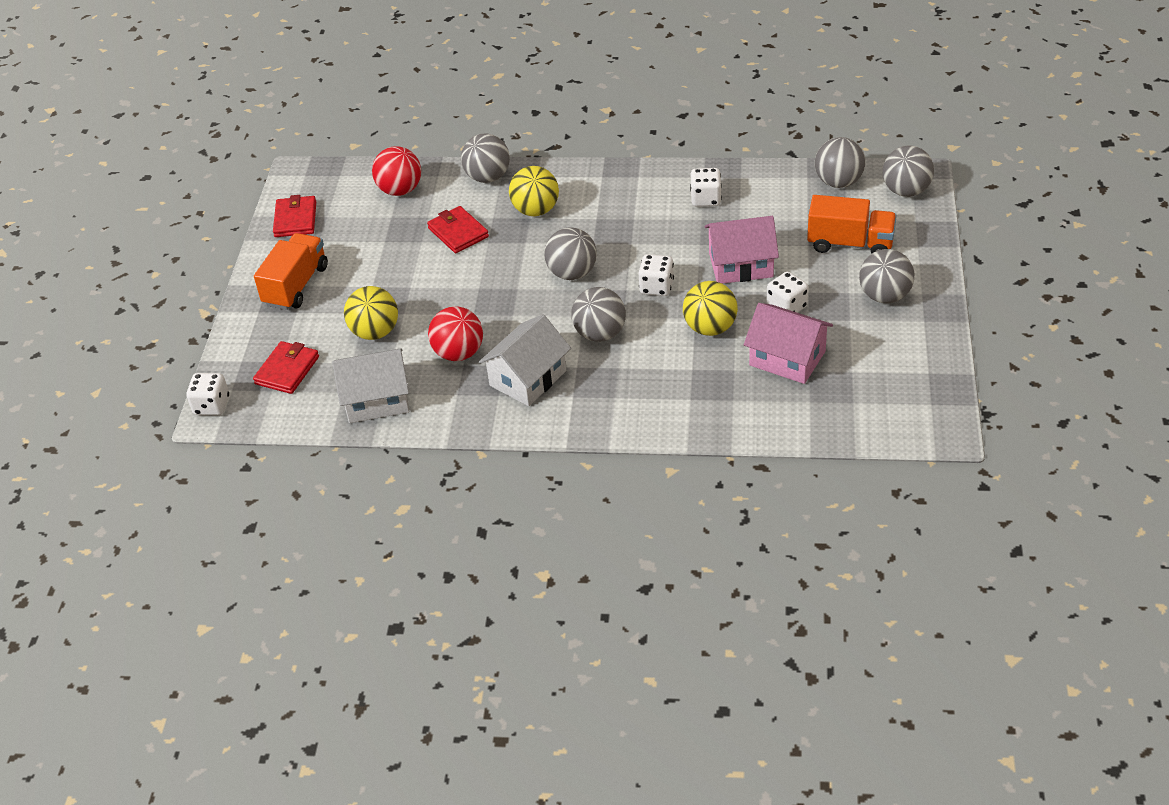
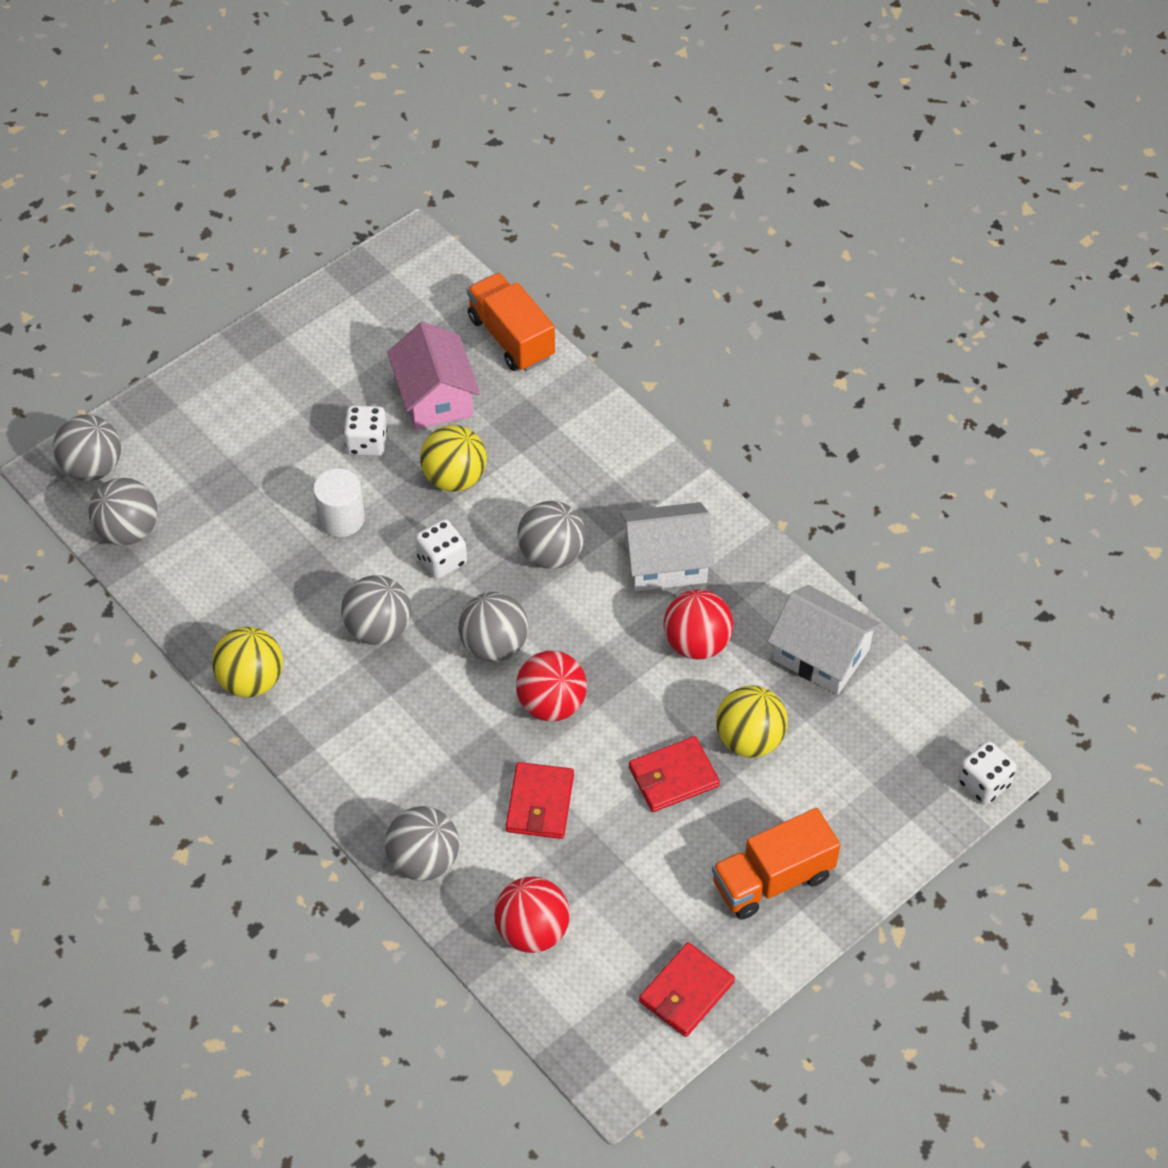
camera: 140 degrees left, 10 degrees up
red wallet [253,341,319,394] -> red wallet moved to [629,736,720,812]
yellow ball [509,166,559,216] -> yellow ball moved to [212,627,283,698]
white dice [690,168,722,207] -> none
pink house [704,216,779,284] -> white cylinder [313,468,365,537]
orange truck [807,195,897,254] -> orange truck moved to [467,273,555,371]
grey ball [859,249,914,303] -> grey ball moved to [341,575,411,645]
none -> red ball [516,650,587,722]

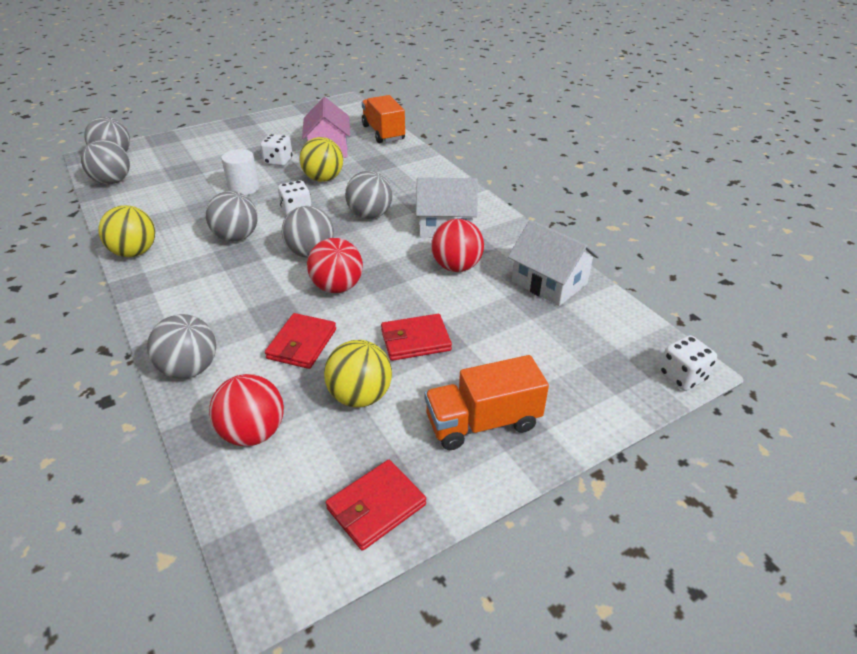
camera: 10 degrees right, 15 degrees down
yellow ball [716,686,788,757] -> yellow ball moved to [324,340,392,408]

